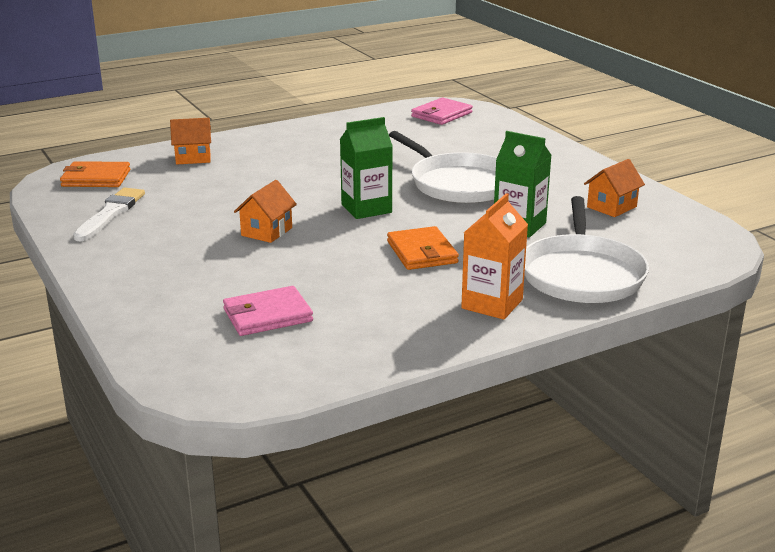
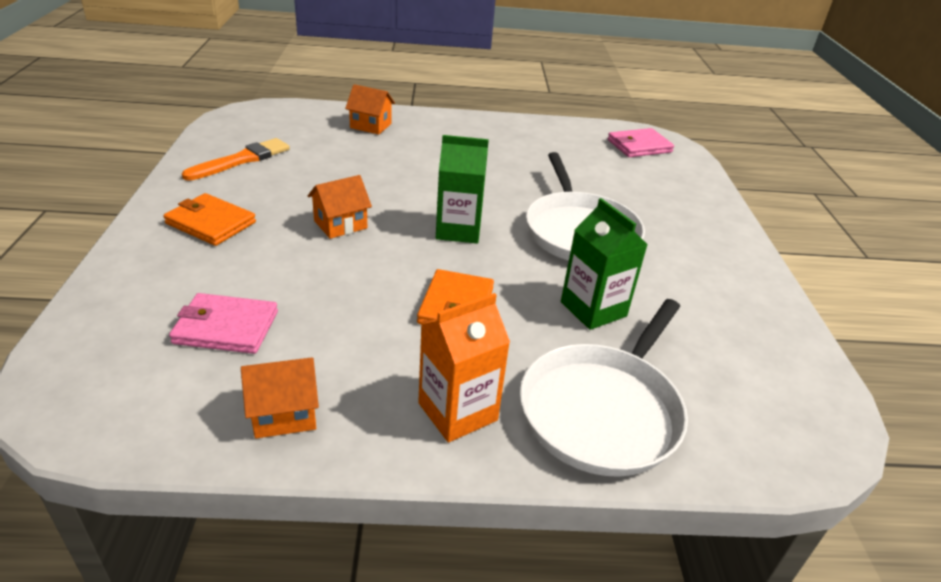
camera: 25 degrees right, 10 degrees up
orange wallet [60,161,130,187] -> orange wallet moved to [163,193,256,246]
white brush [73,188,145,241] -> orange brush [182,138,290,181]
orange house [584,159,645,217] -> orange house moved to [241,358,319,438]

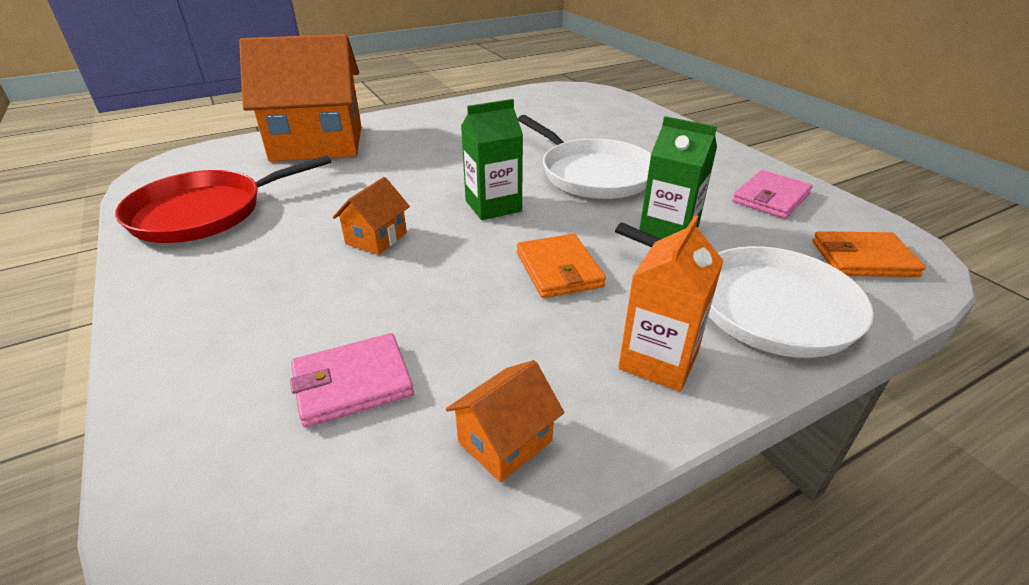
camera: 25 degrees left, 0 degrees up
orange wallet [163,193,256,246] -> orange wallet moved to [812,231,926,277]
orange brush [182,138,290,181] -> red pan [115,155,332,243]
orange house [345,84,395,135] -> orange house [239,34,362,162], size x2.38
white pan [520,299,688,477] -> white pan turned 60 degrees counterclockwise [615,223,874,358]
pink wallet [608,128,674,157] -> pink wallet moved to [732,170,813,219]

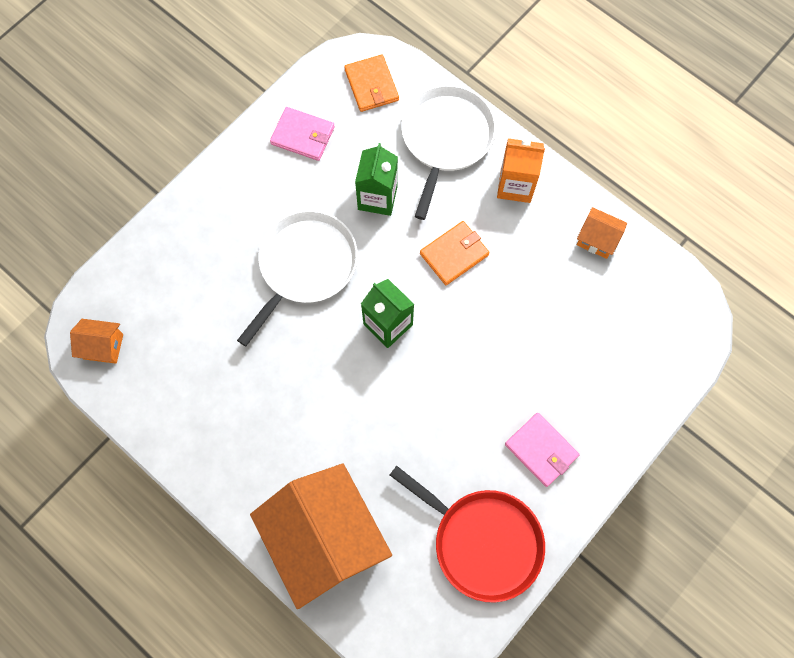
camera: 110 degrees left, 35 degrees up
pink wallet [290,333,414,428] -> pink wallet moved to [505,413,579,487]
orange house [333,177,410,255] -> orange house moved to [70,319,123,364]

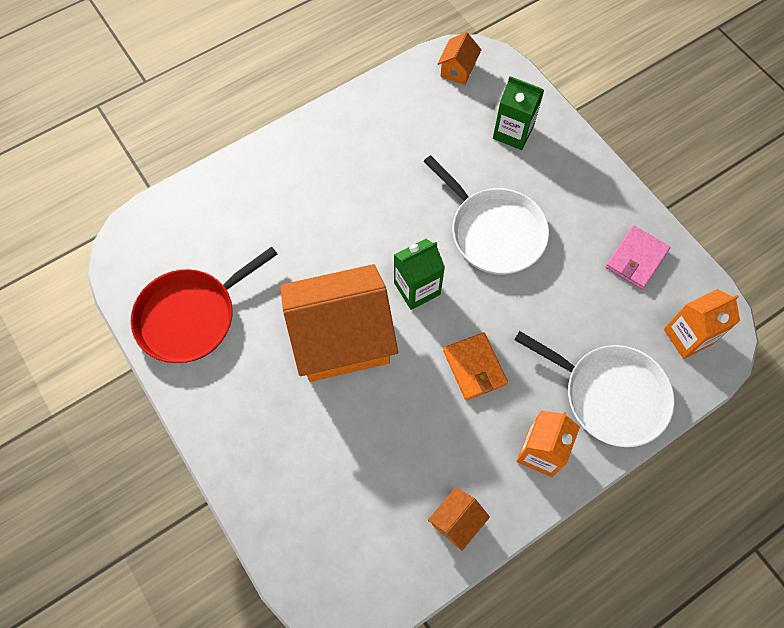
camera: 105 degrees right, 5 degrees down
orange house [250,464,392,609] -> orange house moved to [280,264,398,382]
orange wallet [344,55,399,112] -> orange carton [664,289,740,359]
green carton [355,143,398,216] -> green carton moved to [493,76,544,150]
pink wallet [505,413,579,487] -> none

